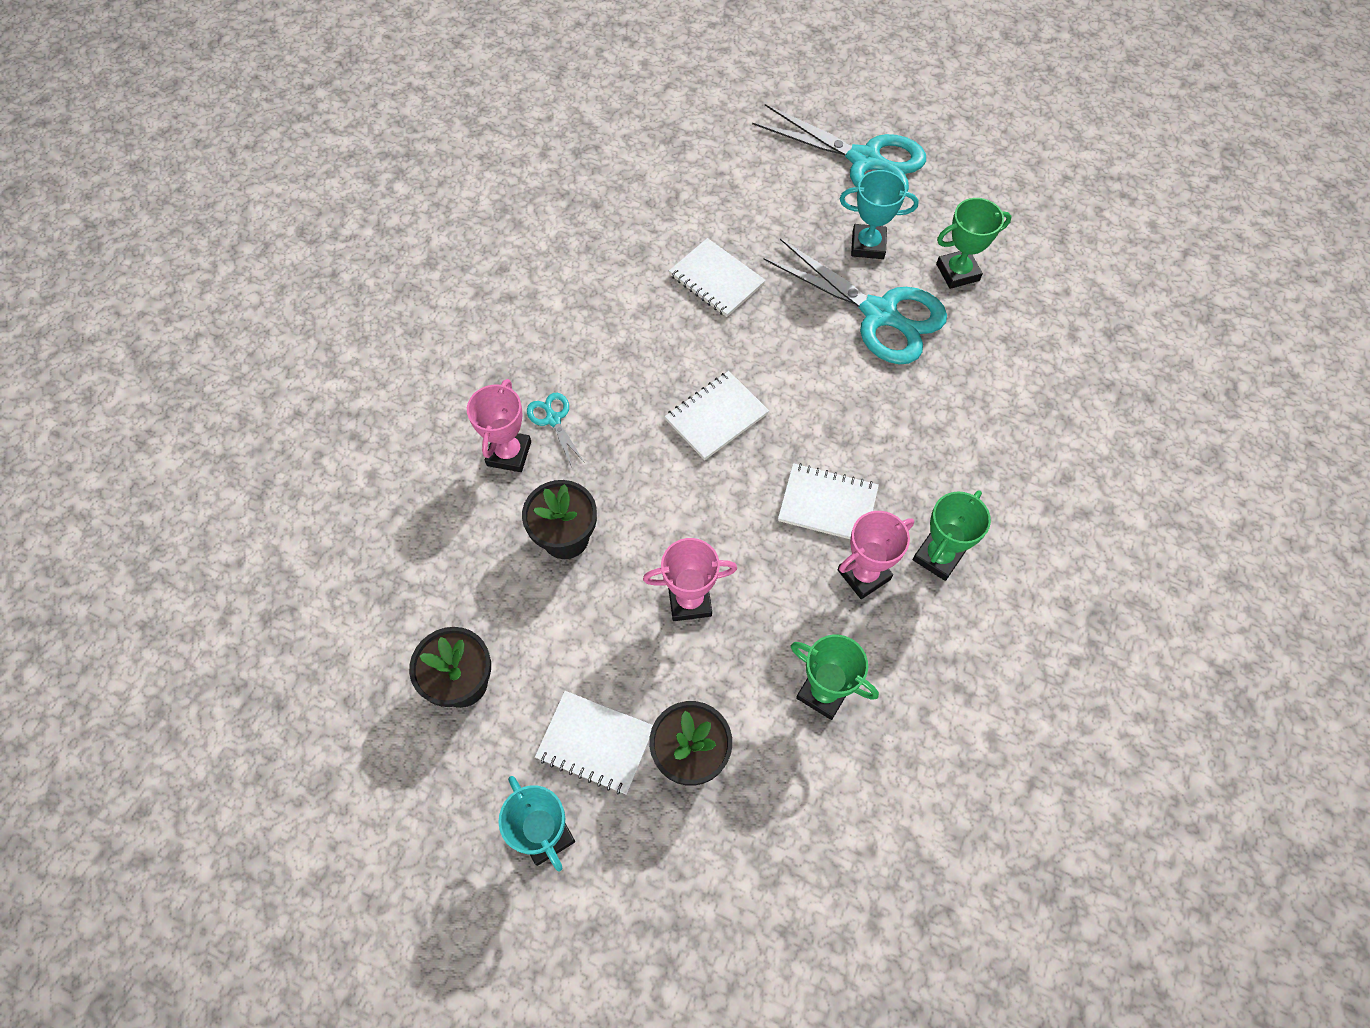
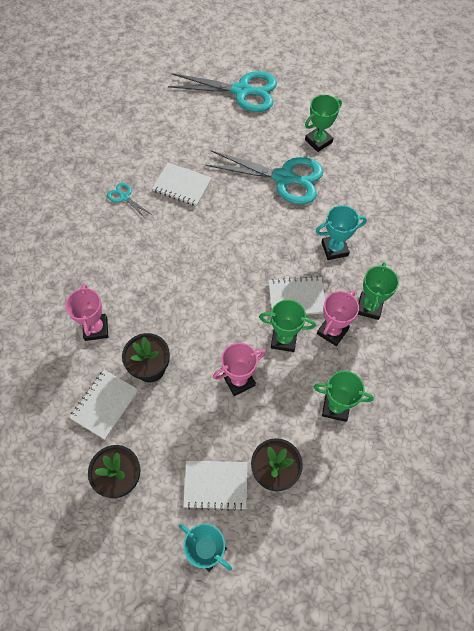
camera: 20 degrees left, 0 degrees up
turquoise scissors [527,393,585,467] -> turquoise scissors moved to [107,183,151,219]
white notebook [665,371,769,460] -> white notebook moved to [69,370,139,440]
turquoise trophy [840,170,919,259] -> turquoise trophy moved to [316,205,367,260]
none -> green trophy [259,300,316,352]

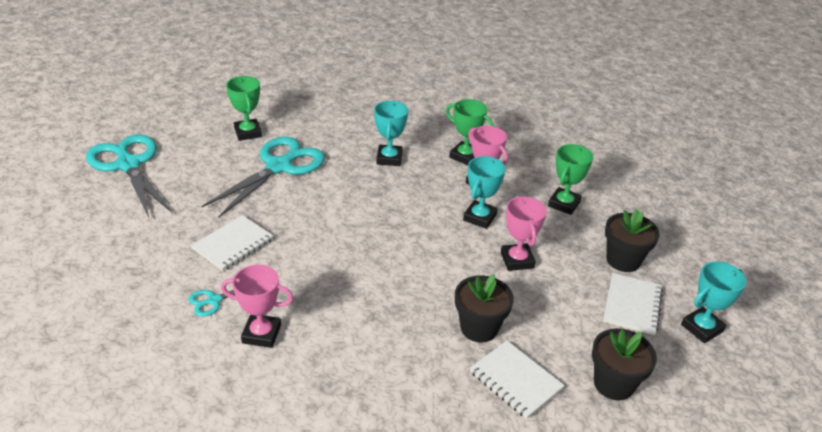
camera: 75 degrees left, 25 degrees down
pink trophy [66,284,108,341] -> pink trophy moved to [221,265,294,348]
turquoise scissors [168,71,277,112] -> turquoise scissors turned 60 degrees counterclockwise [86,134,172,218]
green trophy [259,300,316,352] -> turquoise trophy [463,156,505,229]
white notebook [269,276,325,315] -> none

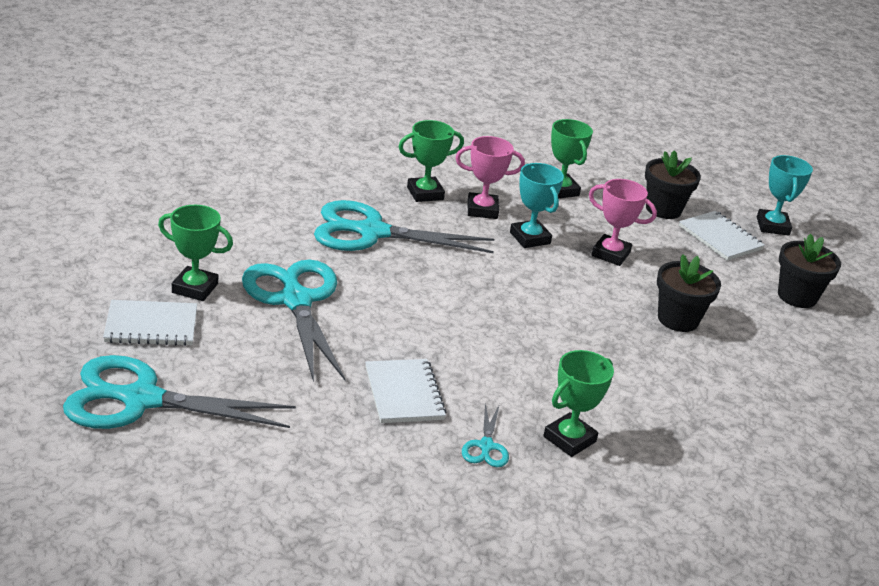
camera: 55 degrees left, 5 degrees down
pink trophy [221,265,294,348] -> green trophy [543,350,614,457]
turquoise trophy [374,101,408,166] -> turquoise scissors [314,200,494,253]
white notebook [470,341,565,419] -> white notebook moved to [103,300,197,346]

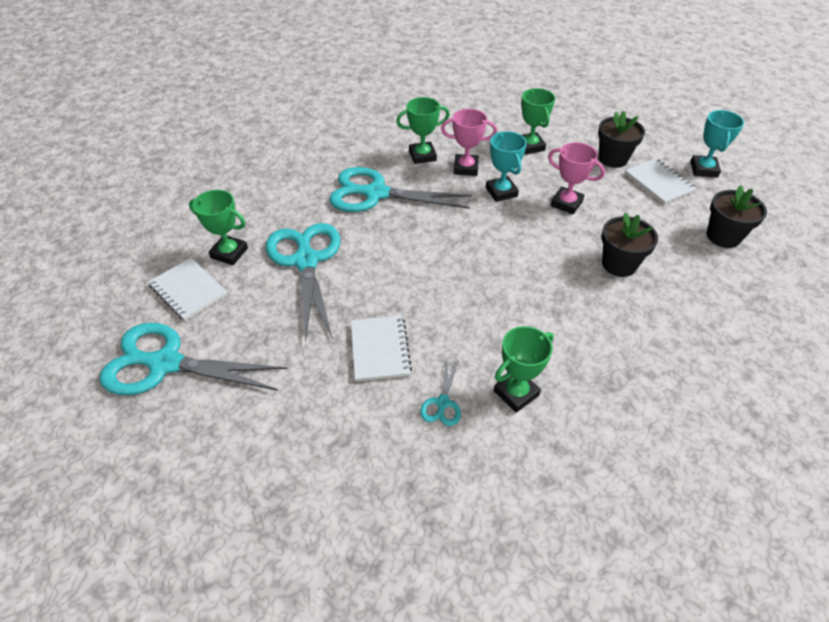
camera: 10 degrees right, 15 degrees up
white notebook [103,300,197,346] -> white notebook turned 45 degrees clockwise [148,258,228,321]

